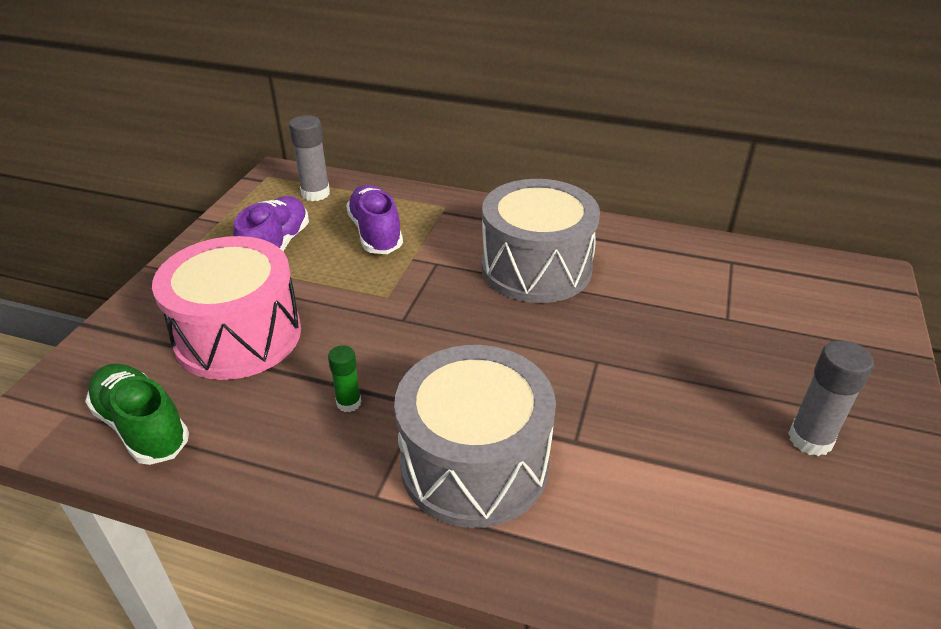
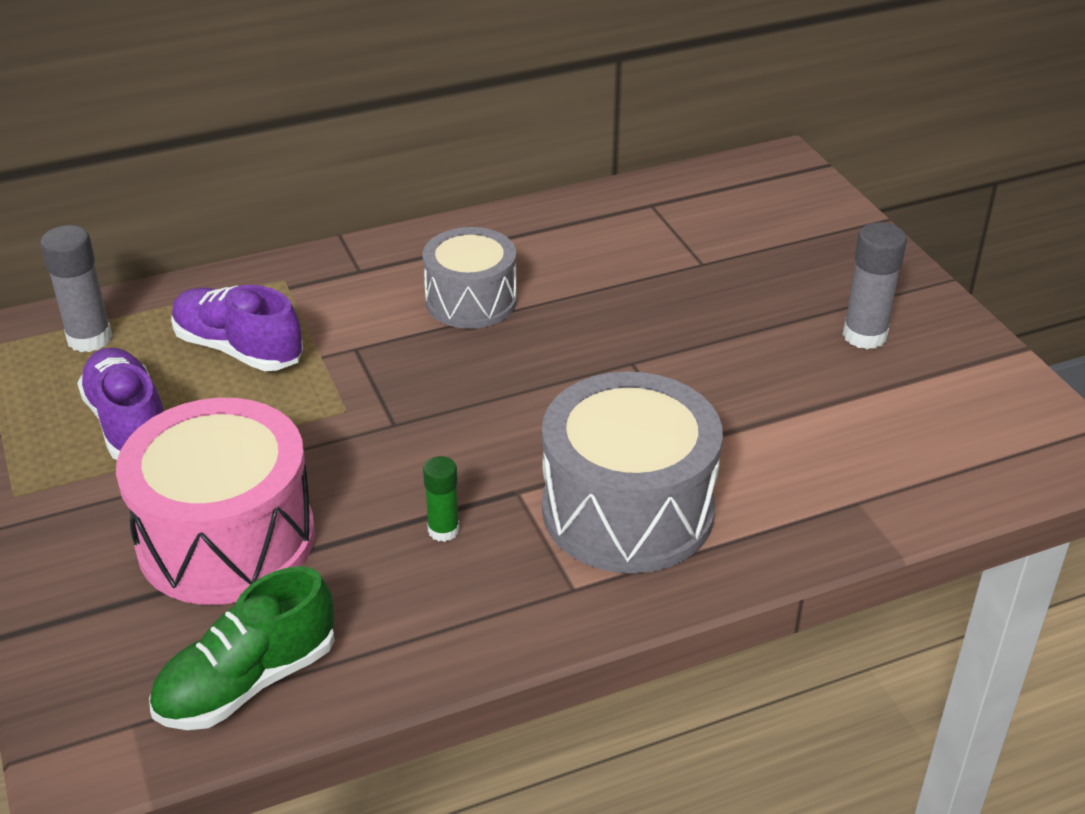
camera: 40 degrees left, 0 degrees up
green shoe [85,364,189,465] -> green shoe turned 45 degrees counterclockwise [149,566,335,730]
grey drum [481,179,600,303] -> grey drum [423,227,517,329], size x0.63

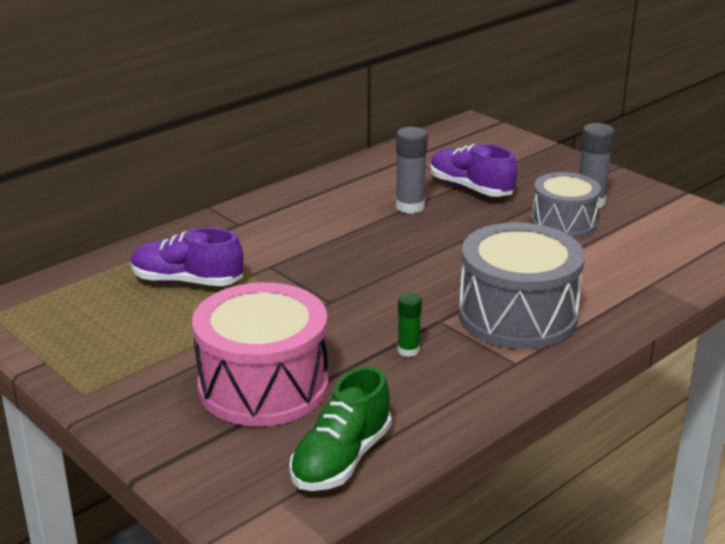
camera: 20 degrees left, 10 degrees down
grey glue stick [40,225,113,352] -> grey glue stick moved to [396,127,428,214]
purple shoe [77,347,164,460] -> purple shoe moved to [430,144,517,197]
grey drum [423,227,517,329] -> grey drum moved to [531,172,601,238]

